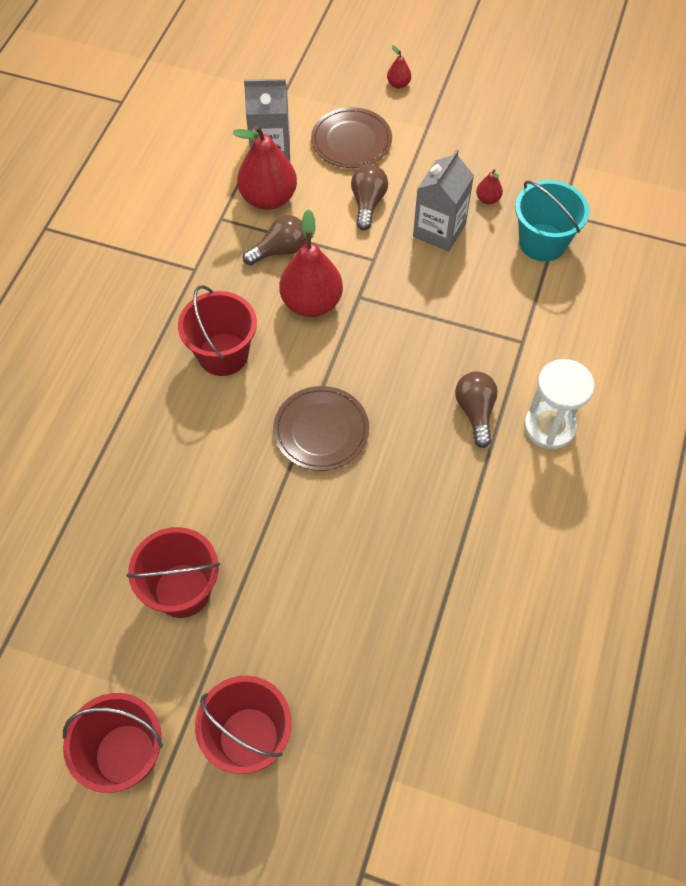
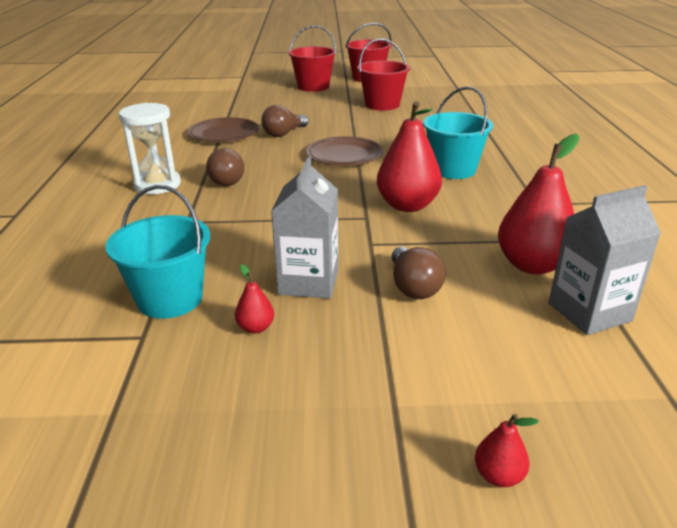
camera: 160 degrees right, 30 degrees down
red bucket [178,285,257,376] -> turquoise bucket [423,86,493,179]
brown light bulb [243,215,307,265] -> brown light bulb moved to [261,105,309,137]
brown plate [311,107,392,168] -> brown plate moved to [187,117,259,142]

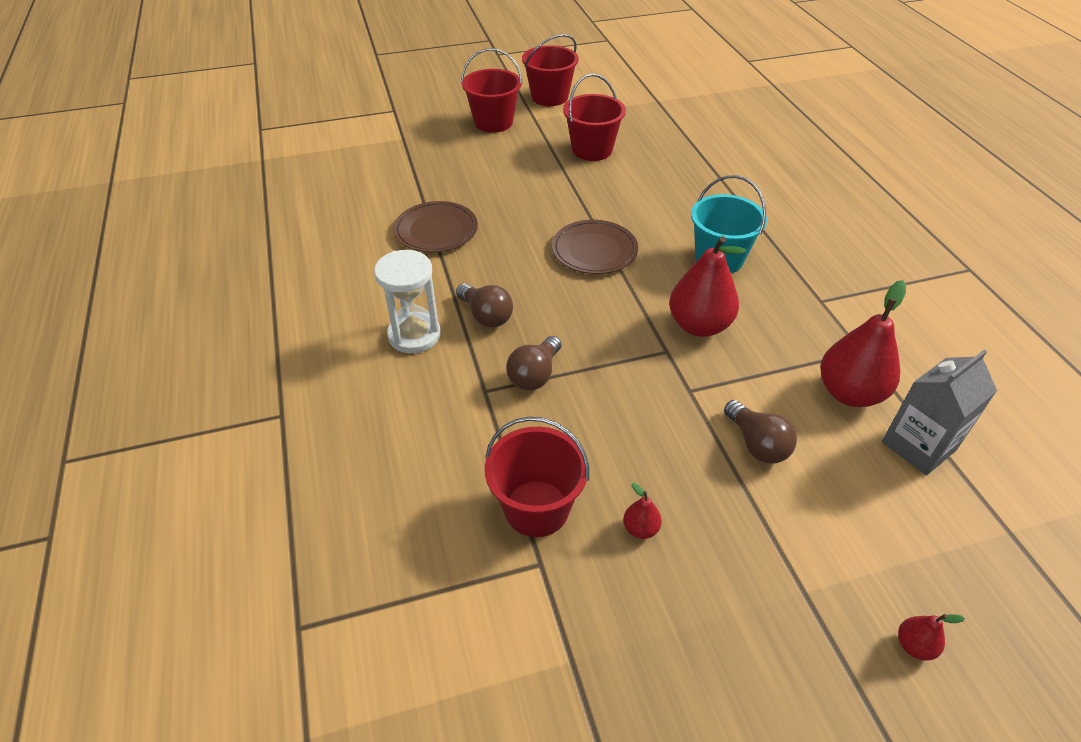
camera: 15 degrees left, 15 degrees up
turquoise bucket [105,185,210,319] -> red bucket [485,417,589,537]
brown light bulb [261,105,309,137] -> brown light bulb moved to [506,336,561,391]
grey carton [271,157,339,299] -> none

